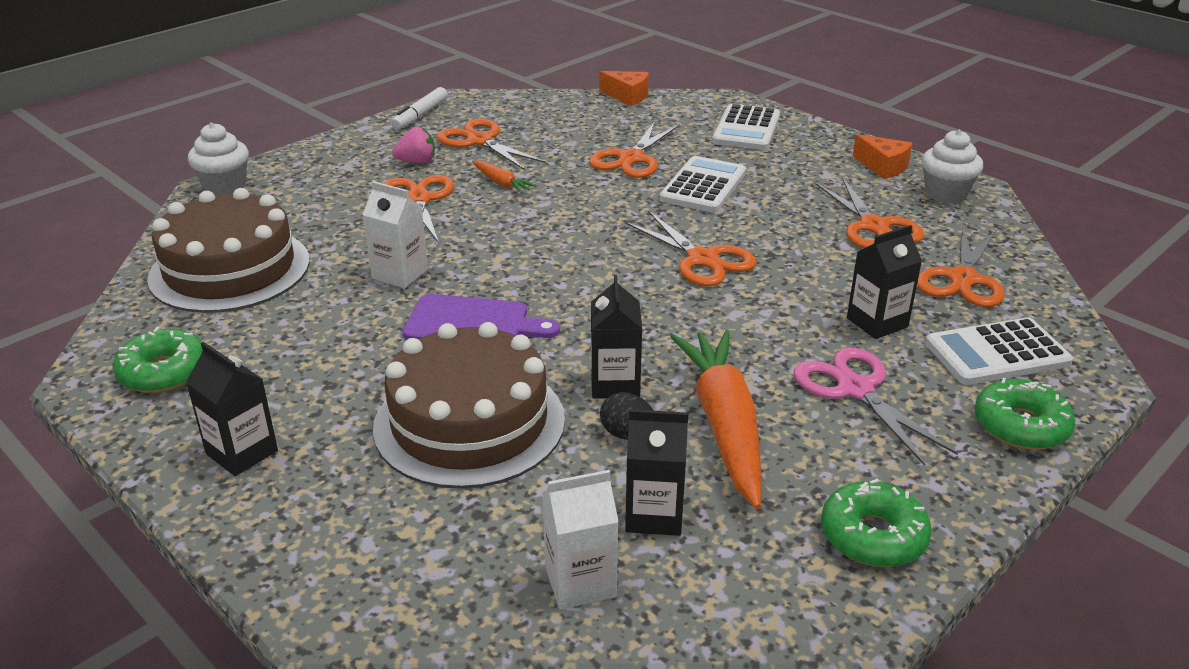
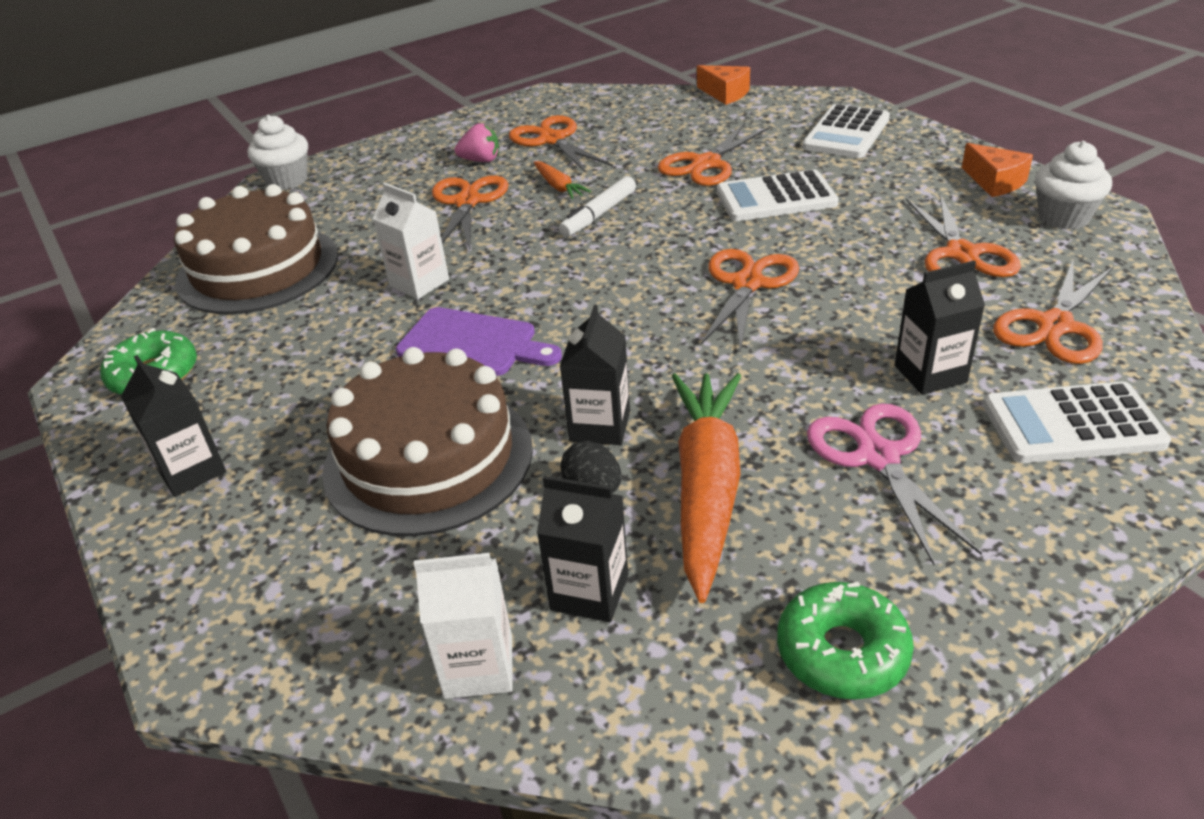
camera: 15 degrees right, 5 degrees up
white marker [391,87,448,130] -> white marker moved to [559,176,636,237]
orange scissors [625,211,757,286] -> orange scissors turned 135 degrees counterclockwise [700,249,799,352]
white calculator [659,156,746,213] -> white calculator turned 135 degrees counterclockwise [717,170,839,221]
green donut [974,378,1075,450] -> none

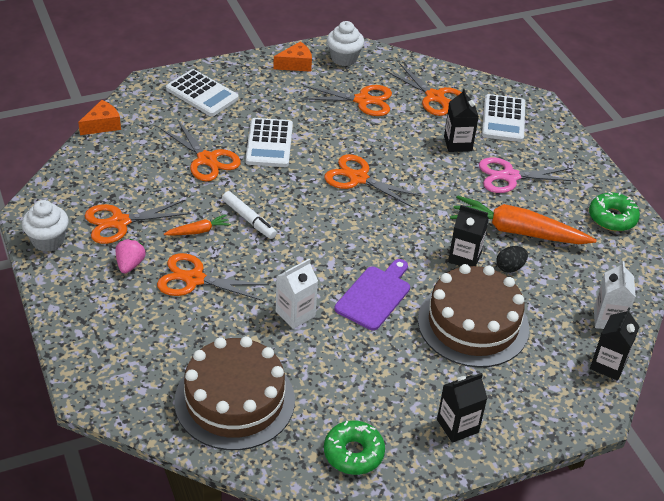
camera: 85 degrees left, 5 degrees up
white cupcake [248,115,308,190] -> white cupcake moved to [22,200,69,252]
black carton [537,476,628,622] -> black carton moved to [590,308,639,381]

